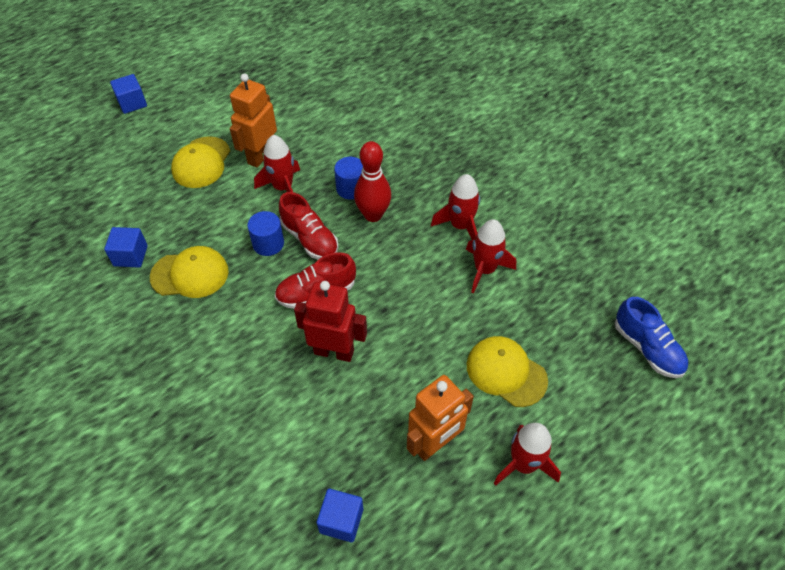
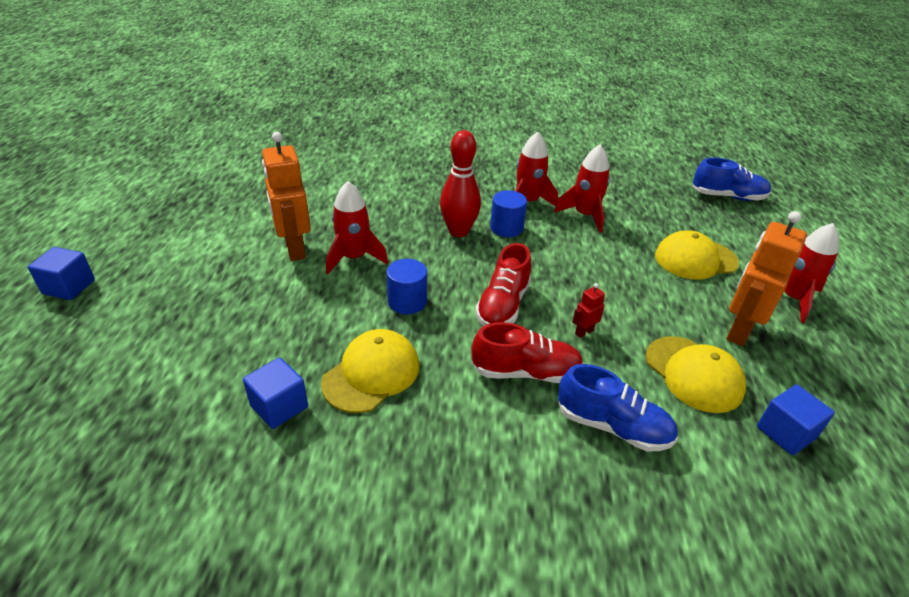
camera: 50 degrees left, 15 degrees down
yellow cap [171,136,230,188] -> yellow cap moved to [645,336,746,413]
red shoe [279,192,338,259] -> red shoe moved to [472,322,584,383]
red robot [294,281,367,362] -> red robot [573,283,605,338], size x0.44
blue cylinder [334,157,363,200] -> blue cylinder moved to [490,190,527,237]
orange robot [407,375,474,461] -> orange robot turned 150 degrees counterclockwise [727,211,807,346]
none -> blue shoe [558,364,678,451]

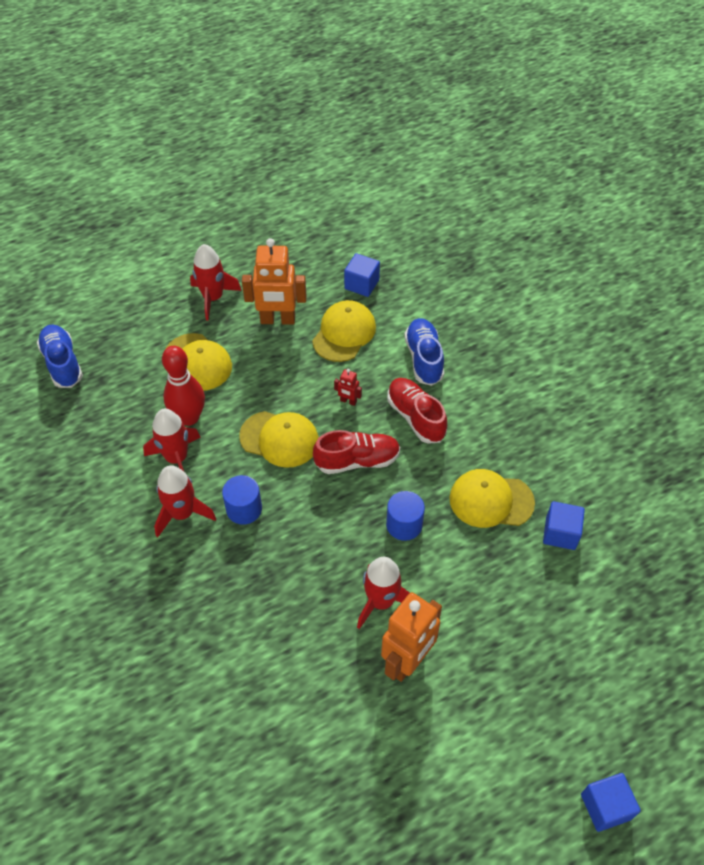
camera: 120 degrees left, 15 degrees up
red bowling pin [440,130,481,237] -> red bowling pin moved to [162,346,205,426]
none -> yellow cap [239,411,319,468]

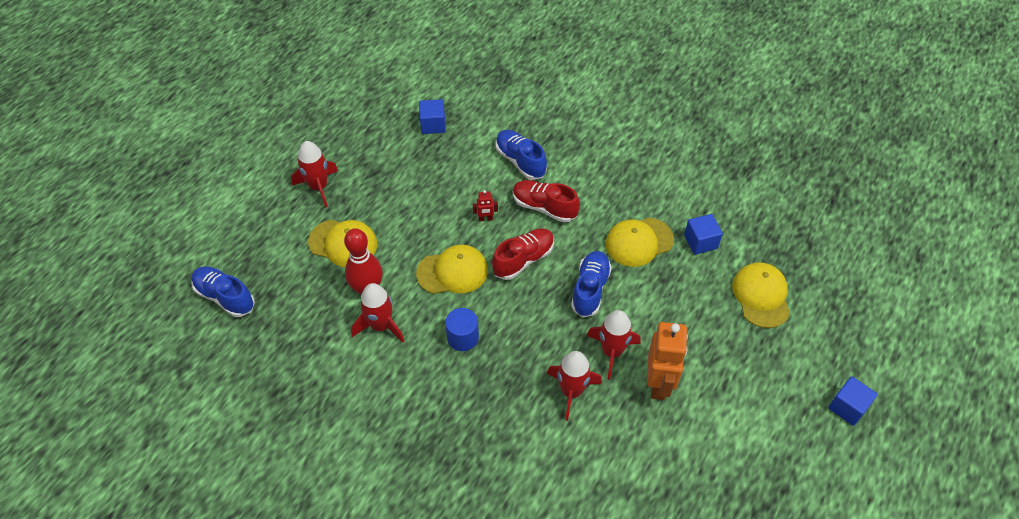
camera: 30 degrees left, 0 degrees up
red rocket [154,465,216,538] -> red rocket moved to [547,351,602,421]
orange robot [242,238,307,325] -> none
yellow cap [312,300,376,362] -> yellow cap moved to [732,262,790,328]
blue cylinder [386,491,425,541] -> blue shoe [571,251,612,318]

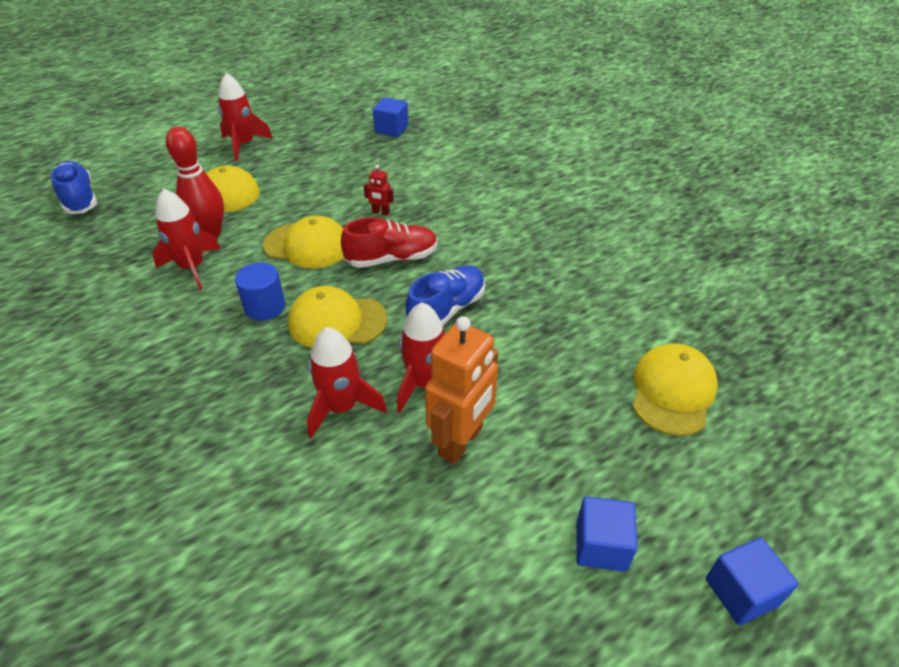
camera: 25 degrees right, 10 degrees down
blue shoe [496,130,547,180] -> none
red shoe [513,180,580,223] -> none
yellow cap [605,217,674,267] -> yellow cap moved to [288,286,387,348]
blue cube [684,214,723,255] -> blue cube moved to [576,496,638,572]

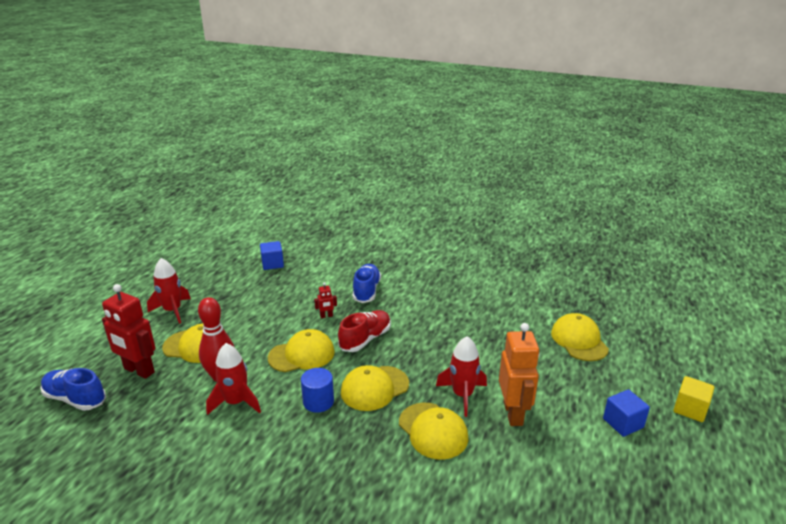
camera: 35 degrees left, 15 degrees down
red rocket [307,327,387,438] -> yellow cap [399,403,469,460]
blue shoe [405,265,485,325] -> blue shoe moved to [353,264,381,303]
blue cube [706,537,798,625] -> yellow cube [673,376,715,422]
none -> red robot [102,284,156,379]

